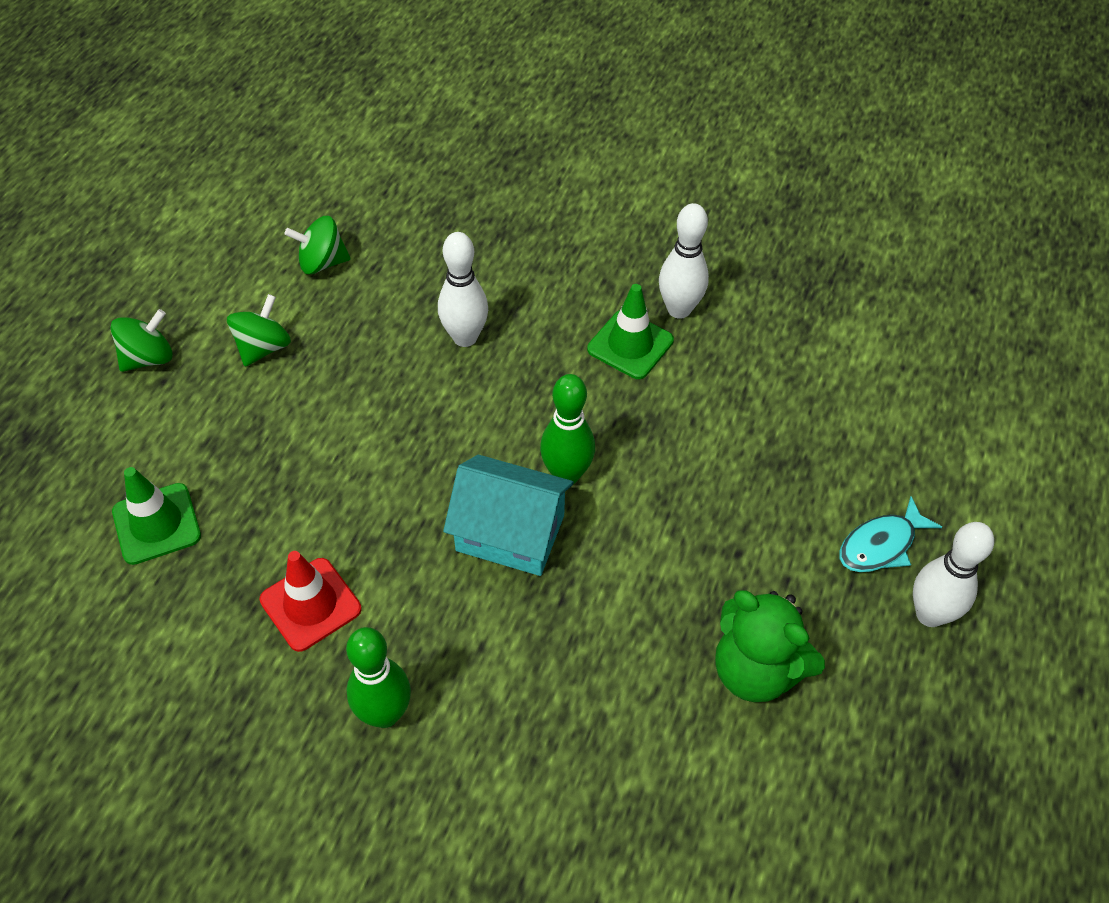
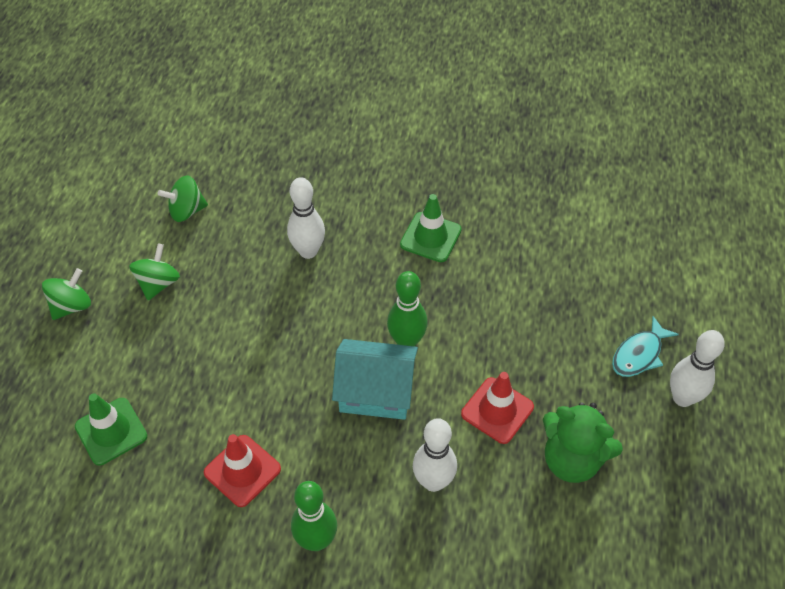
camera: 10 degrees left, 0 degrees up
white bowling pin [659,203,709,319] -> white bowling pin moved to [413,418,457,492]
none -> red traffic cone [461,372,534,444]

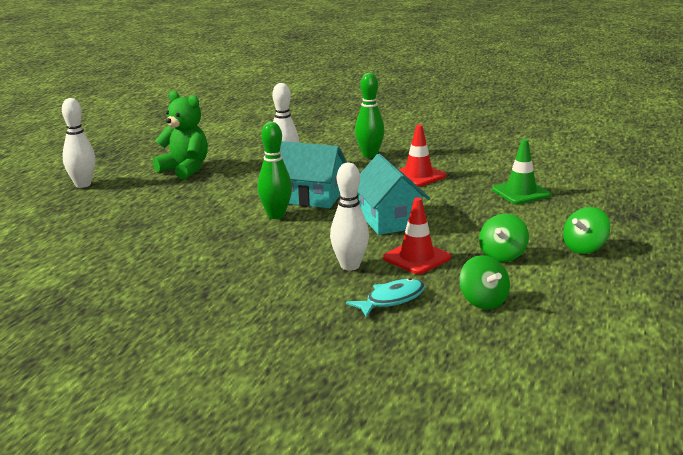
camera: 170 degrees left, 30 degrees down
green spinning top [158,175,208,222] -> green spinning top turned 75 degrees clockwise [459,255,510,309]
green traffic cone [400,194,462,262] -> none
red traffic cone [461,372,534,444] -> red traffic cone moved to [383,197,451,274]
turquoise fish [612,316,679,377] -> turquoise fish moved to [346,278,425,317]
none -> turquoise house [358,154,430,235]

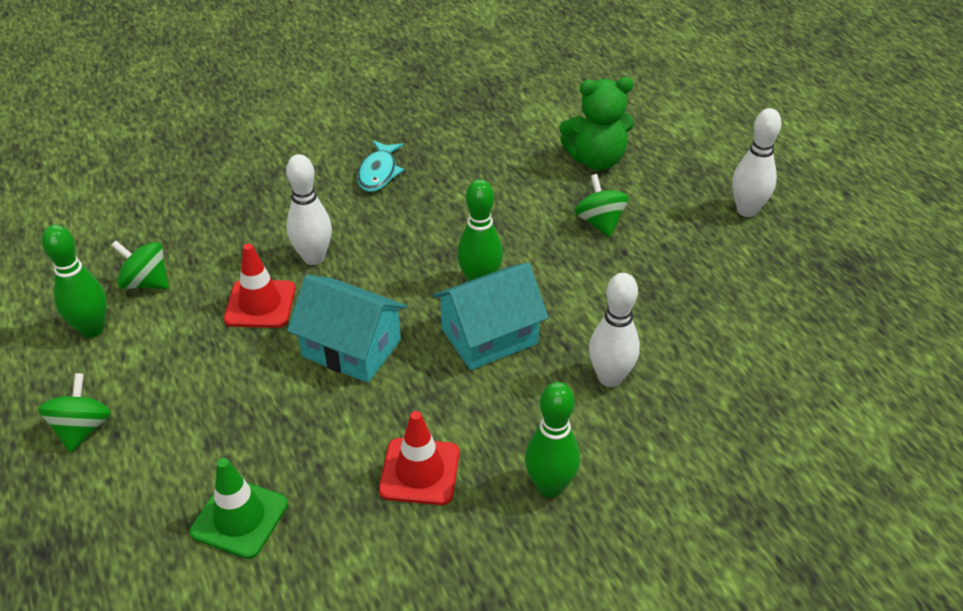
camera: 135 degrees right, 20 degrees up
green teddy bear [153,91,208,179] -> green teddy bear moved to [559,77,634,170]
turquoise fish [346,278,425,317] -> turquoise fish moved to [357,140,404,192]
green spinning top [479,214,529,262] -> green spinning top moved to [574,174,629,237]
none -> green bowling pin [42,225,107,338]

